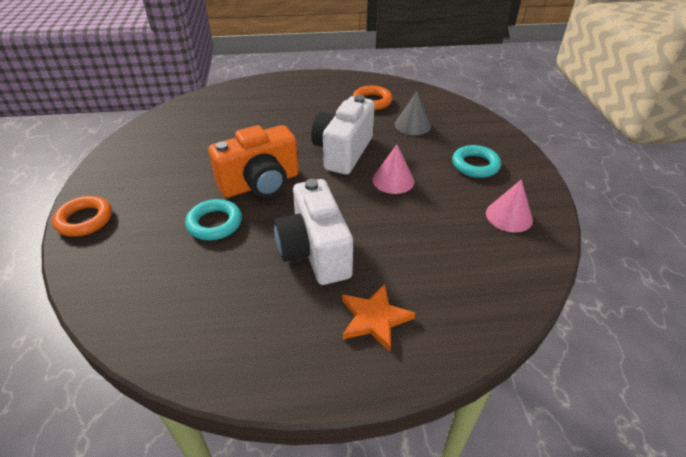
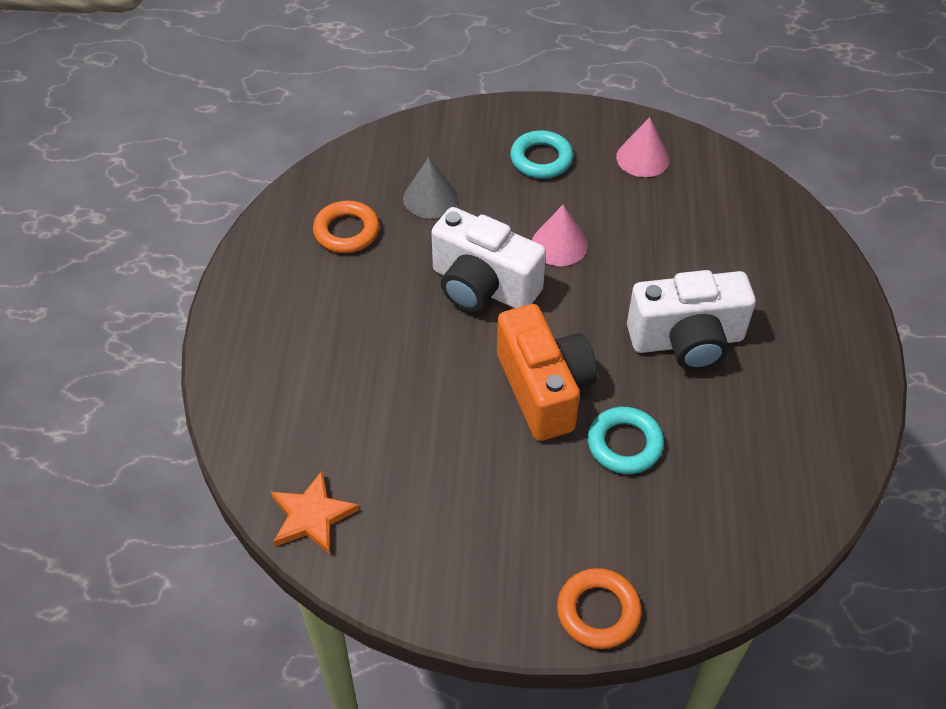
camera: 80 degrees left, 10 degrees up
orange star [342,284,415,352] -> orange star moved to [271,471,359,554]

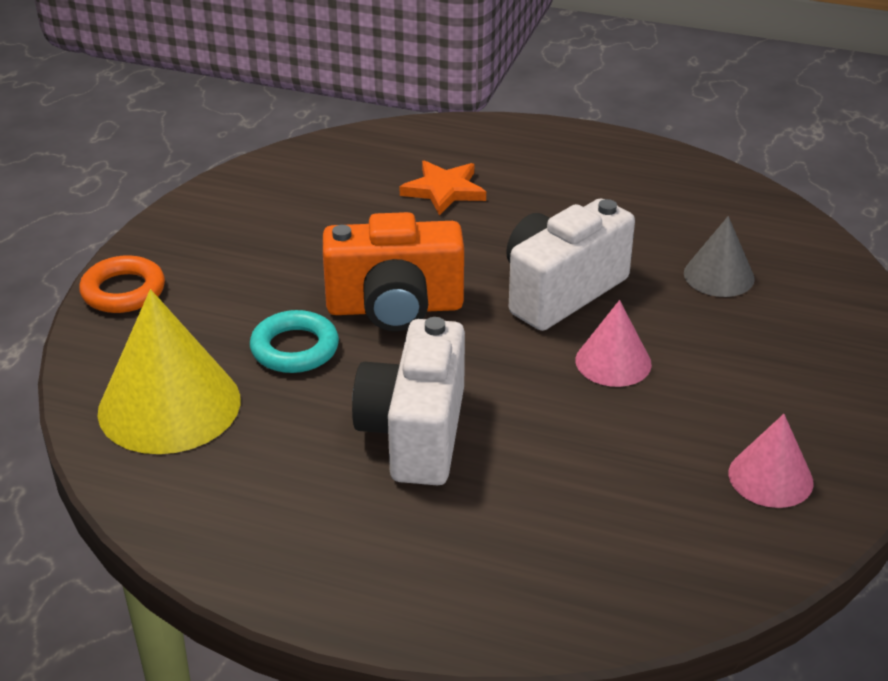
camera: 105 degrees right, 15 degrees down
orange star [271,471,359,554] -> orange star moved to [400,160,486,216]
orange ring [313,201,379,253] -> none
turquoise ring [510,130,573,179] -> none
none -> yellow cone [97,289,240,454]

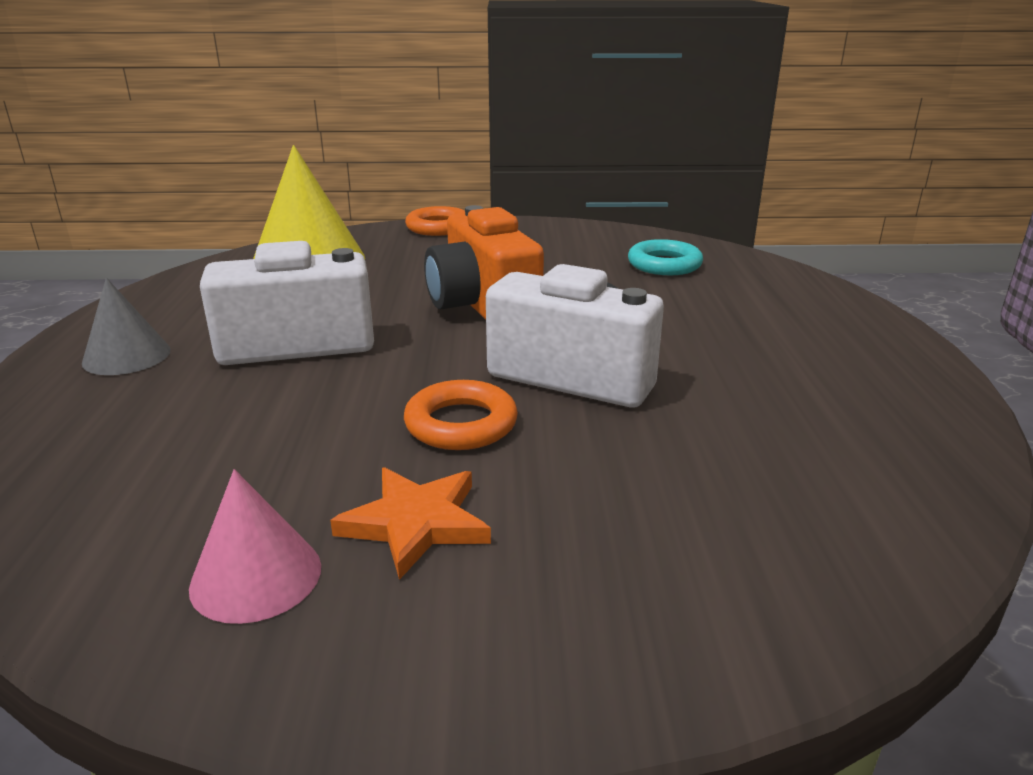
camera: 70 degrees right, 10 degrees down
turquoise ring [250,310,339,373] -> turquoise ring moved to [628,239,703,275]
orange star [400,160,486,216] -> orange star moved to [330,467,491,580]
pink cone [575,300,652,387] -> orange ring [404,380,518,450]
grey cone [684,216,755,297] -> grey cone moved to [82,278,171,375]

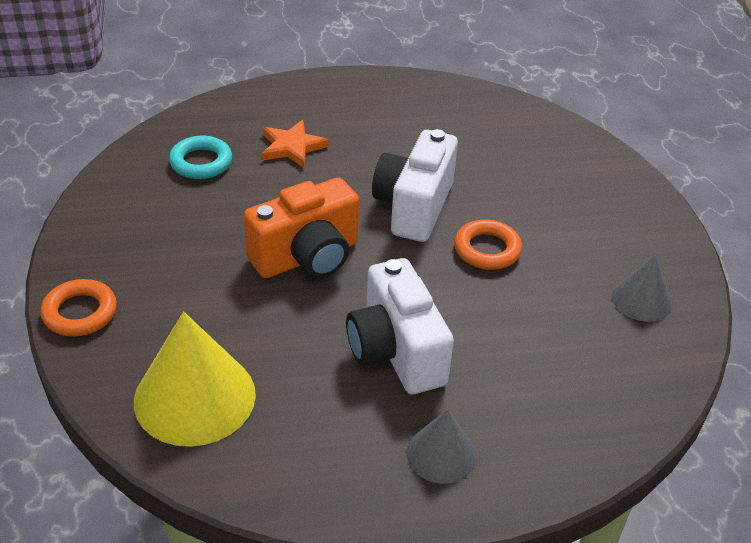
camera: 100 degrees left, 15 degrees up
pink cone [189,469,321,624] -> grey cone [612,255,672,322]
orange star [330,467,491,580] -> orange star moved to [262,120,329,168]

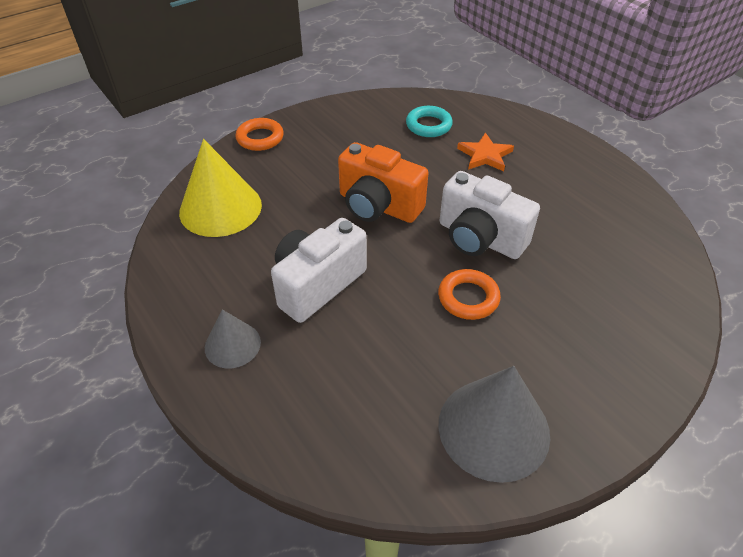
camera: 65 degrees right, 5 degrees up
white camera [372,129,458,242] -> white camera turned 135 degrees counterclockwise [440,171,540,259]
grey cone [612,255,672,322] -> grey cone [438,366,550,483], size x1.79

